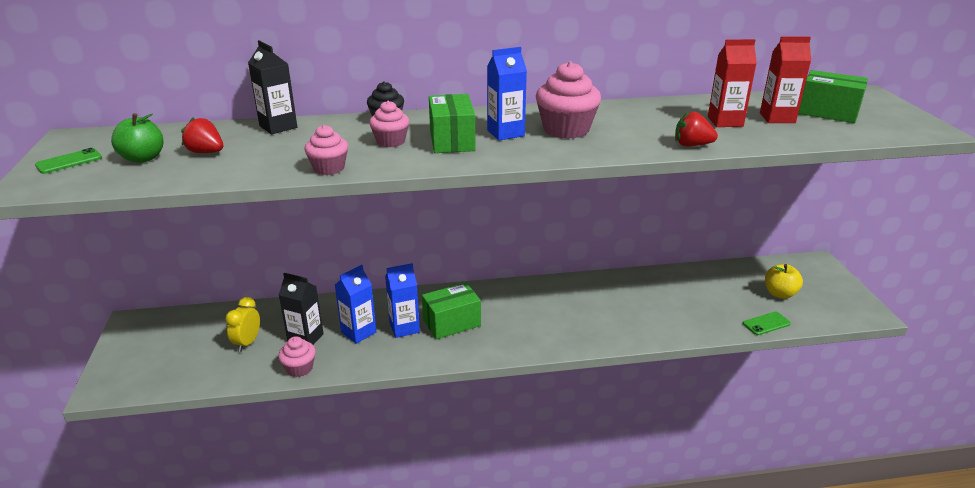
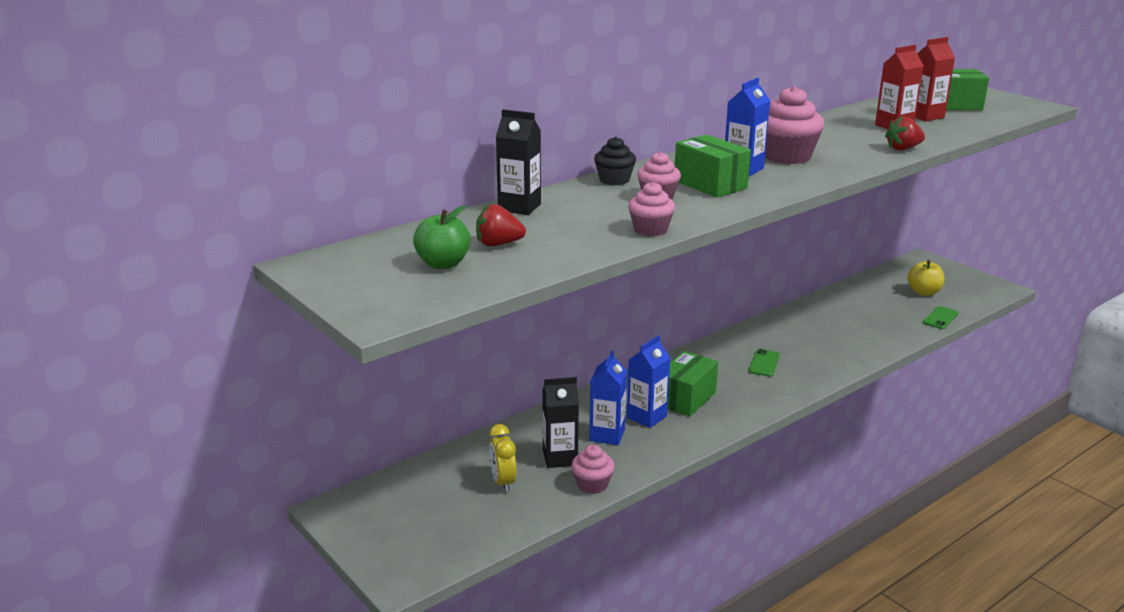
camera: 30 degrees left, 5 degrees down
green phone [35,148,102,174] -> green phone moved to [749,349,780,377]

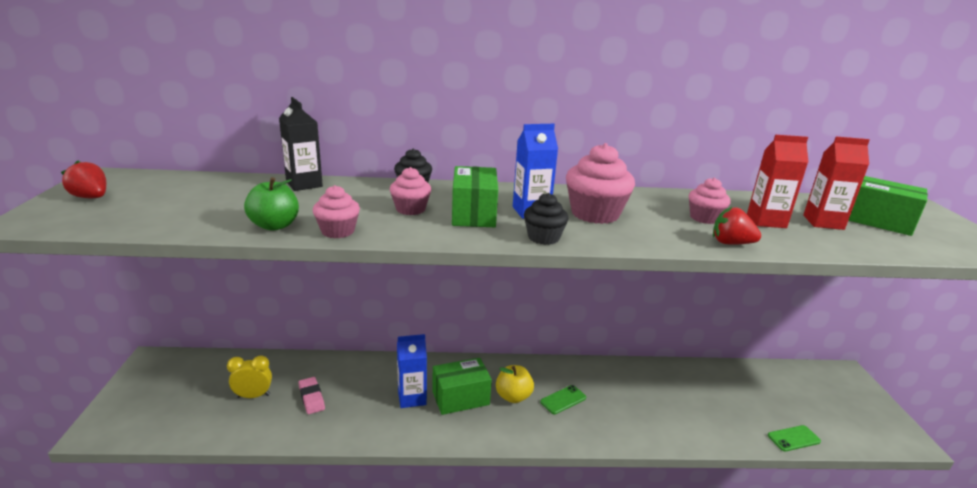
camera: 35 degrees right, 0 degrees up
green apple [413,205,470,269] -> green apple moved to [244,177,299,231]
red strawberry [476,204,526,246] -> red strawberry moved to [61,160,106,198]
yellow clock [489,424,517,493] -> yellow clock turned 60 degrees clockwise [227,355,272,398]
black carton [542,377,579,468] -> pink eraser [298,377,325,414]
pink cupcake [571,445,615,494] -> pink cupcake moved to [689,178,731,224]
blue carton [589,351,627,445] -> none
yellow apple [907,260,944,296] -> yellow apple moved to [496,365,534,403]
none -> black cupcake [524,193,569,245]

